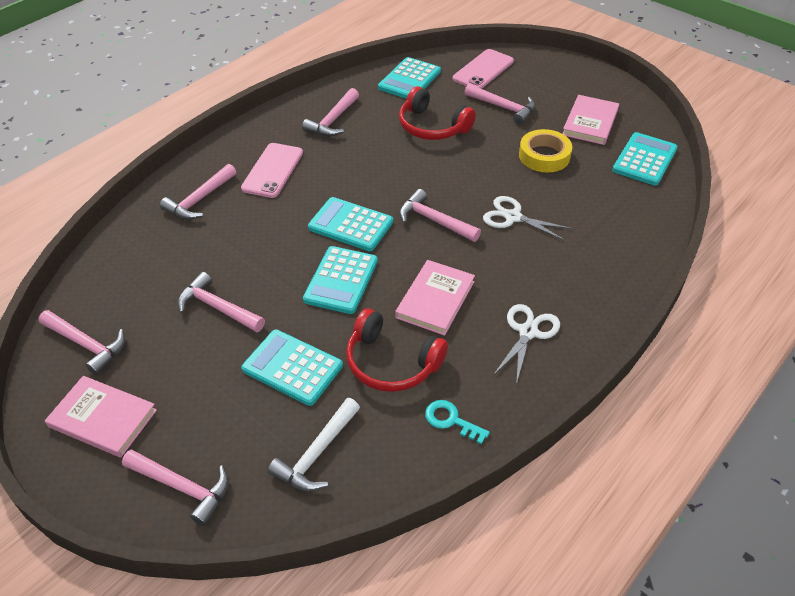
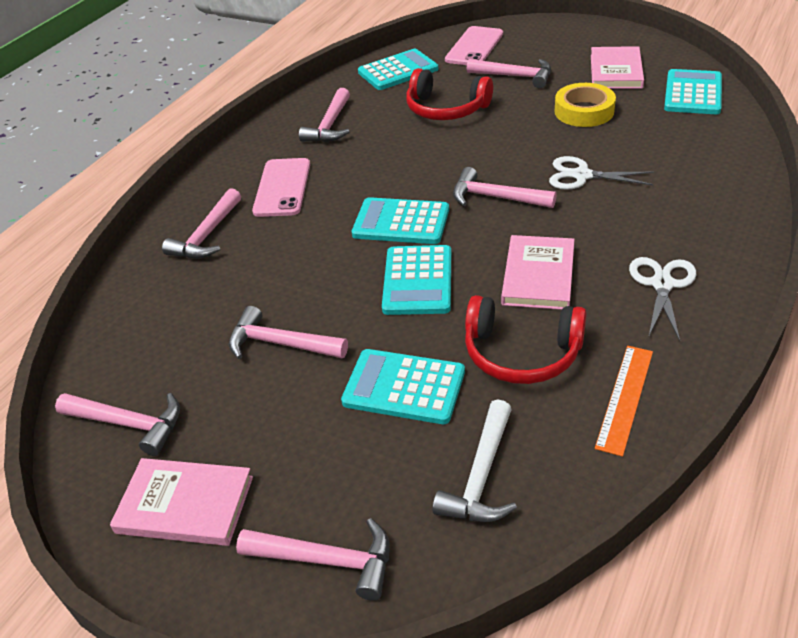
camera: 10 degrees left, 5 degrees down
turquoise calculator [378,57,441,99] -> turquoise calculator turned 135 degrees counterclockwise [358,49,438,90]
turquoise key [425,400,490,444] -> orange ruler [595,346,653,457]

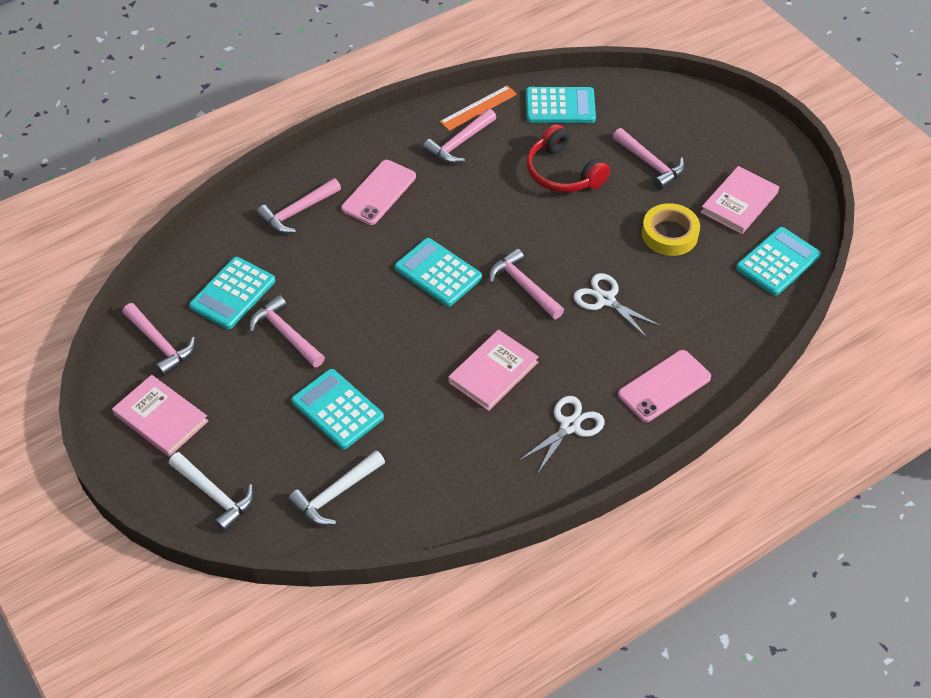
camera: 25 degrees right, 10 degrees up
pink hammer [236,518,390,601] -> white hammer [169,452,254,532]
turquoise calculator [382,245,451,315] -> turquoise calculator moved to [189,257,275,329]
pink phone [445,26,503,65] -> pink phone moved to [618,350,711,422]
red headphones [465,295,587,384] -> none
orange ruler [595,346,653,457] -> orange ruler moved to [440,85,517,131]

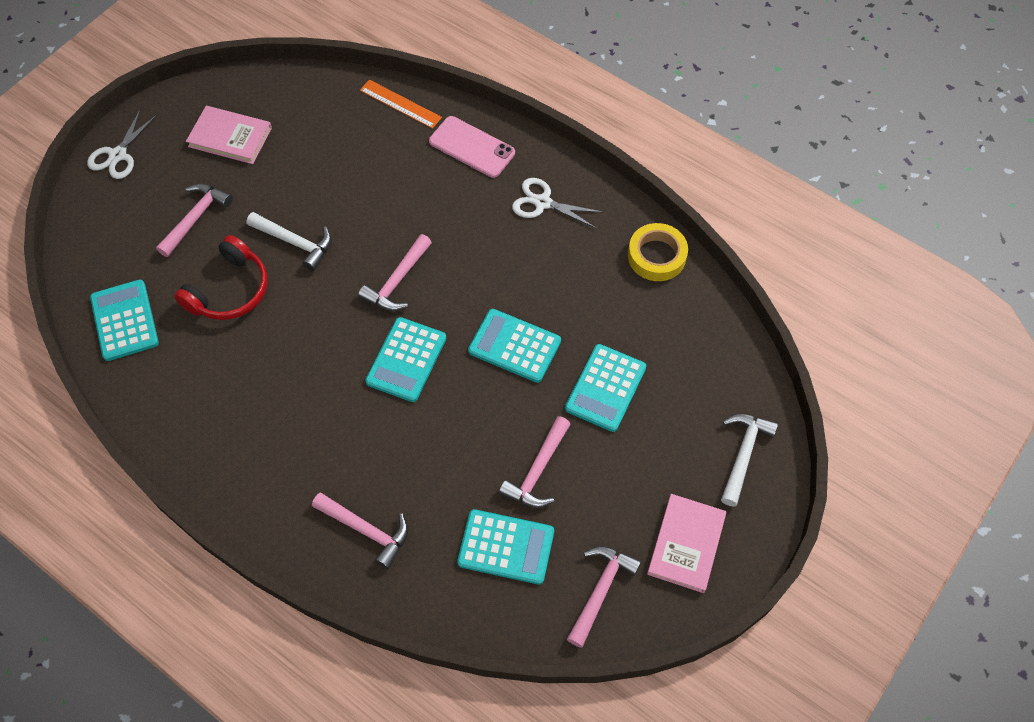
camera: 110 degrees left, 10 degrees up
white hammer [288,450,385,526] -> white hammer moved to [246,212,332,271]
pink phone [341,160,416,225] -> none
pink hammer [423,109,496,164] -> none
orange ruler [440,85,517,131] -> orange ruler moved to [360,80,442,129]
pink book [448,330,539,411] -> none
white scissors [573,273,662,339] -> white scissors moved to [87,108,158,179]
yellow tape [642,203,700,256] -> yellow tape moved to [628,223,688,281]
turquoise calculator [736,227,821,296] -> turquoise calculator moved to [468,309,561,383]

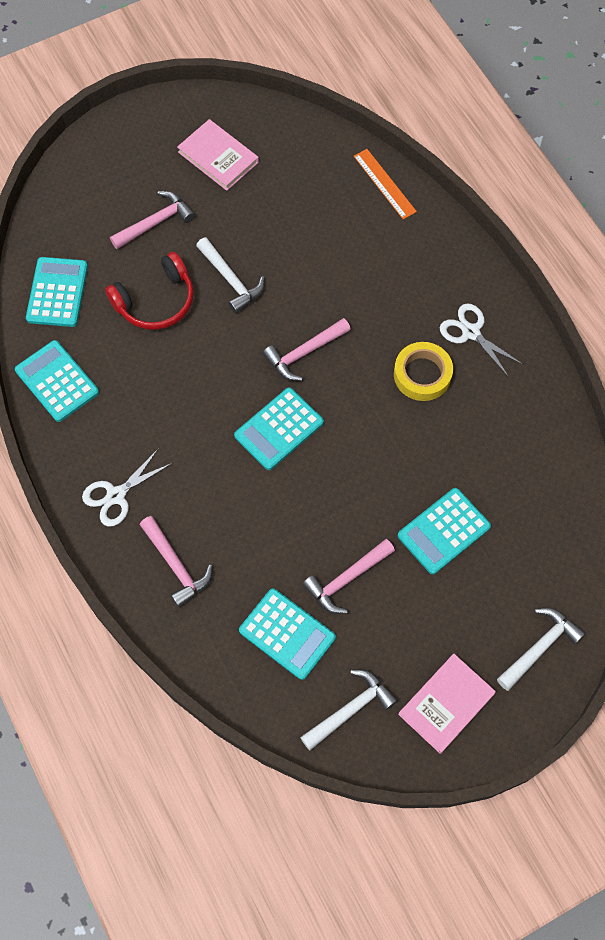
camera: 25 degrees right, 5 degrees up
white scissors [87,108,158,179] -> white scissors moved to [82,448,172,527]
pink phone [429,116,515,178] -> none
turquoise calculator [468,309,561,383] -> turquoise calculator moved to [15,340,99,422]
pink hammer [567,546,641,648] -> white hammer [300,669,398,751]
yellow tape [628,223,688,281] -> yellow tape moved to [394,342,453,401]

